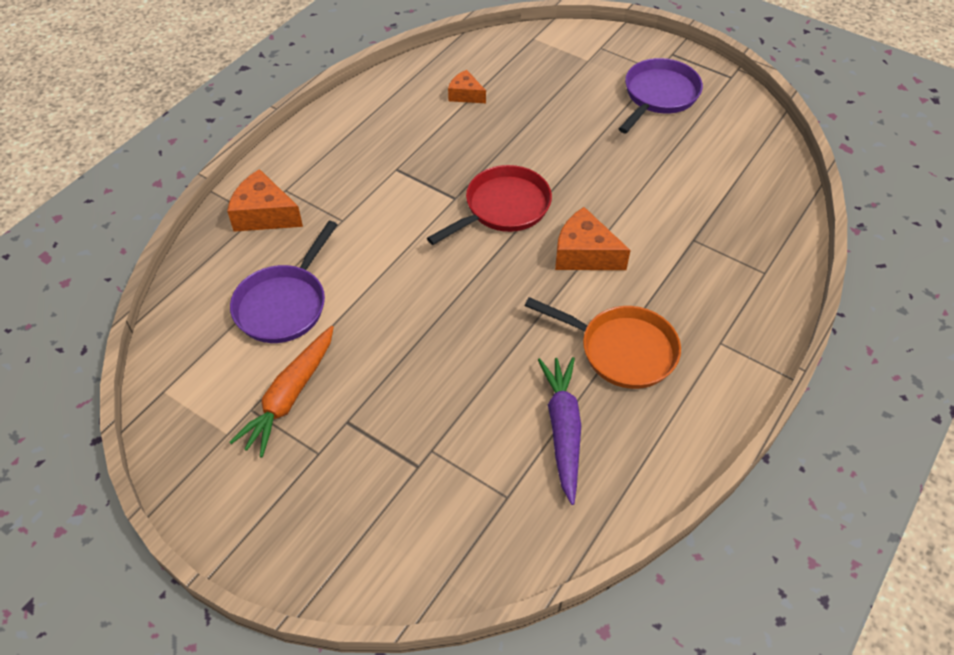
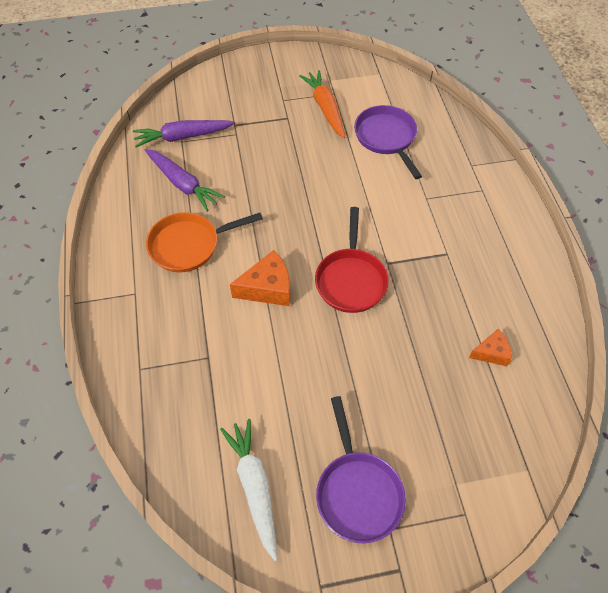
camera: 135 degrees right, 5 degrees up
orange cheese [227,169,303,232] -> none
none -> purple carrot [133,120,235,147]
none -> white carrot [220,419,277,561]

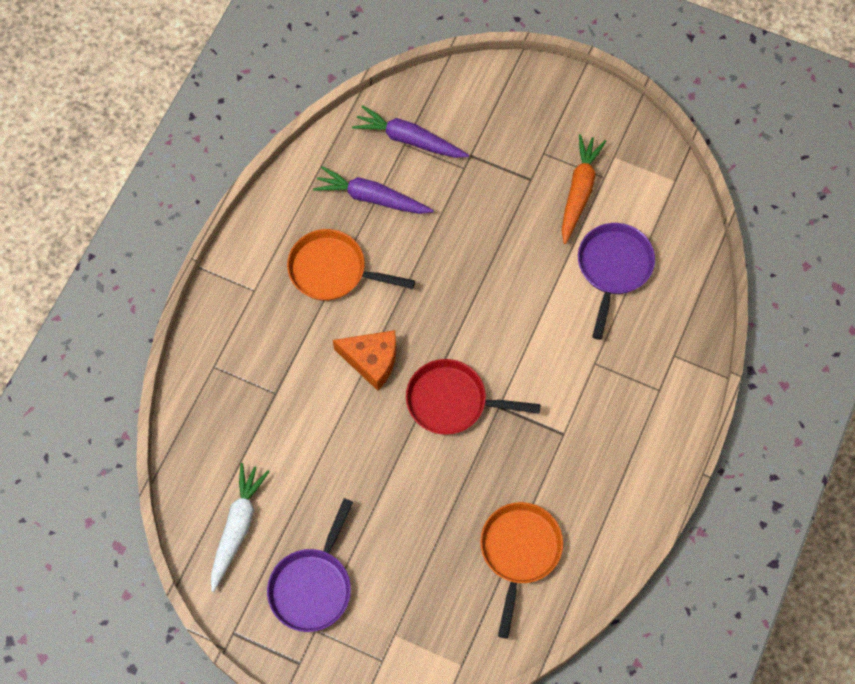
camera: 35 degrees right, 10 degrees up
purple carrot [145,149,225,212] -> purple carrot turned 120 degrees clockwise [313,166,434,214]
red pan [315,207,389,313] -> red pan turned 60 degrees clockwise [406,359,541,435]
orange cheese [469,329,512,366] -> orange pan [480,502,563,638]

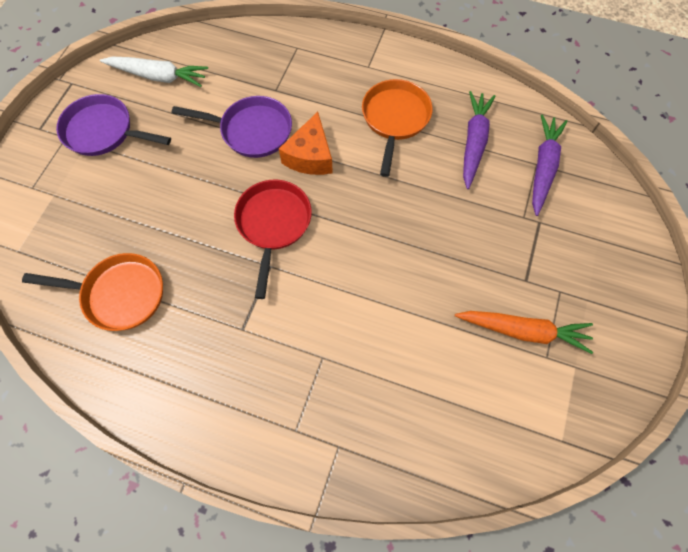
camera: 85 degrees right, 0 degrees up
purple pan [578,223,655,340] -> purple pan moved to [172,96,292,158]

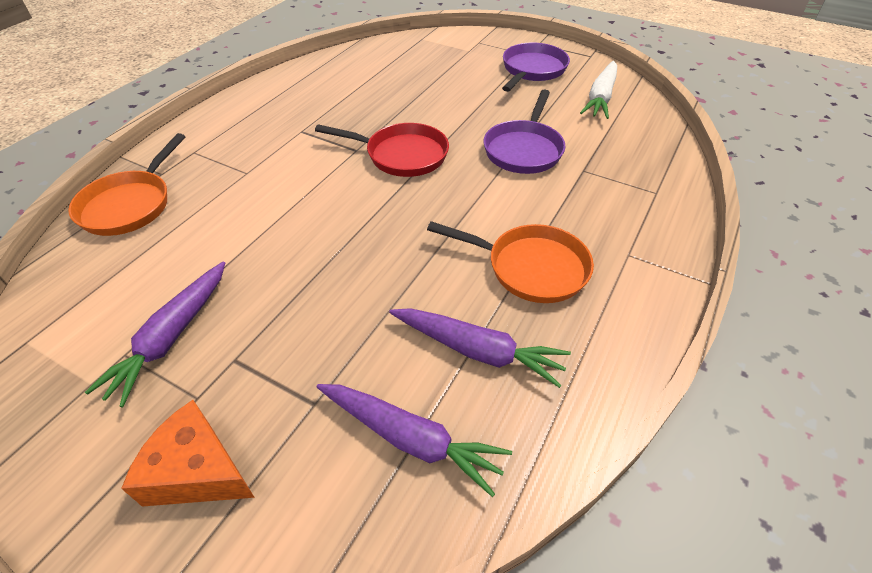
camera: 100 degrees right, 20 degrees down
orange pan [22,253,163,331] -> orange pan moved to [68,133,186,236]
orange cheese [279,112,333,175] -> orange cheese moved to [121,400,255,507]
orange carrot [455,311,593,354] -> purple carrot [85,261,225,407]

